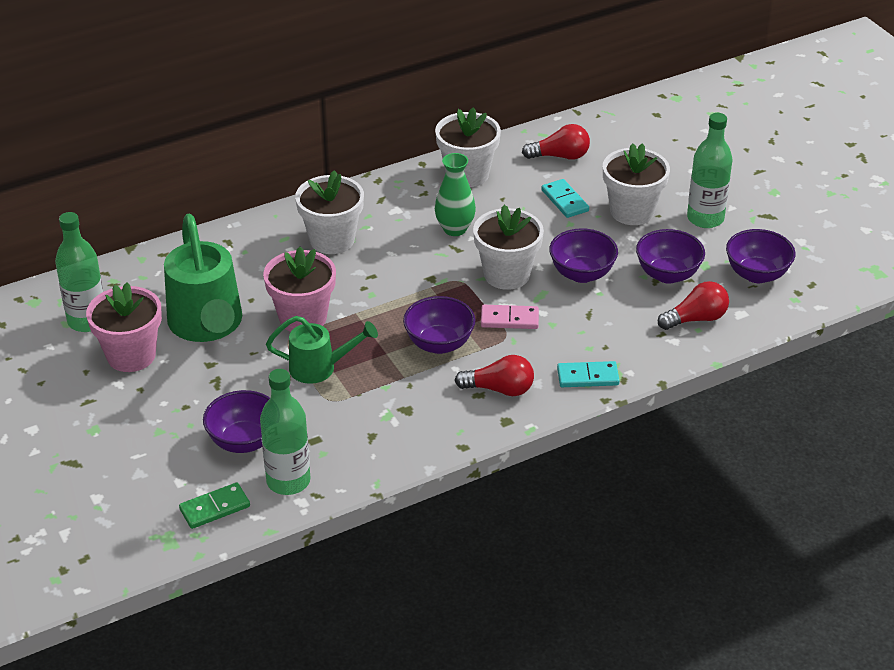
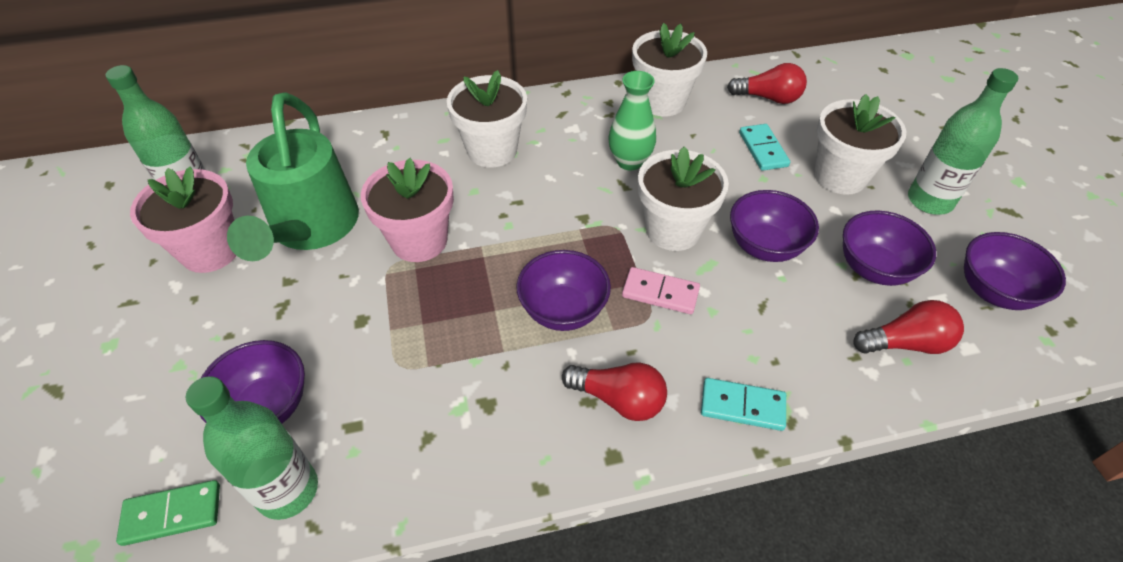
camera: 15 degrees right, 10 degrees up
green watering can [266,316,378,384] -> none

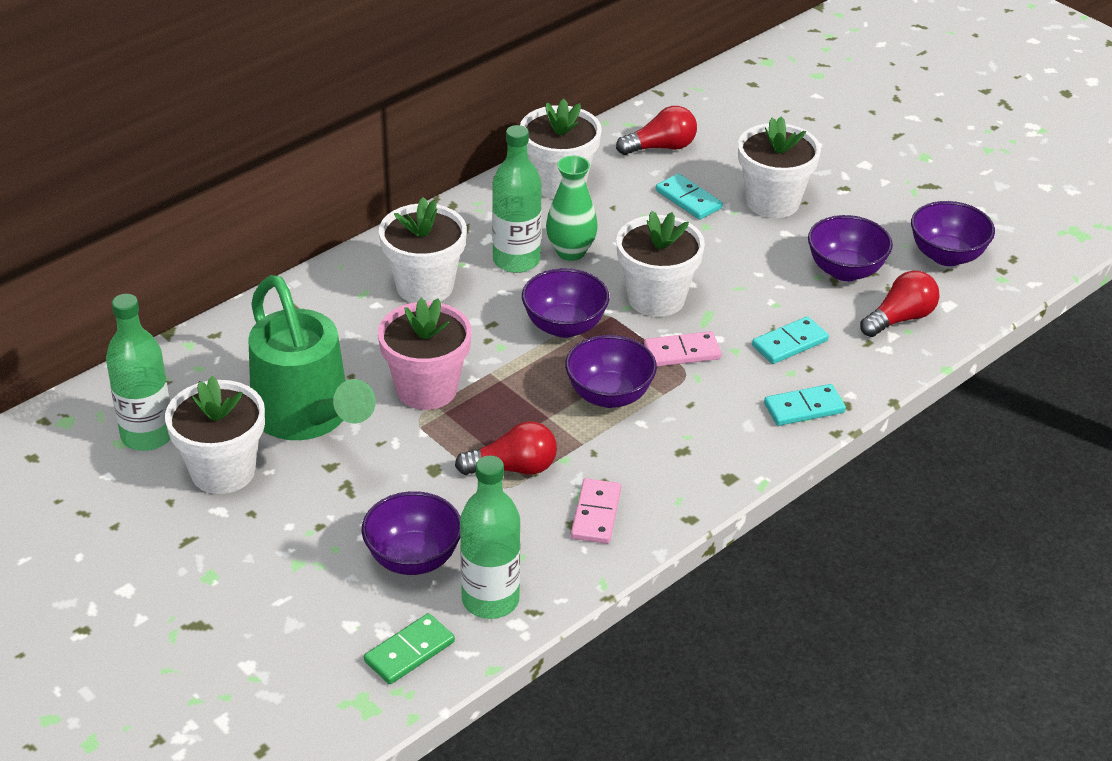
camera: 30 degrees left, 10 degrees down
pink flower pot [130,167,236,273] -> white flower pot [165,376,265,494]
red light bulb [562,362,667,421] -> red light bulb moved to [455,421,557,475]
purple bowl [730,190,819,262] -> purple bowl moved to [522,268,609,338]
green bottle [908,68,1018,215] -> green bottle moved to [492,125,542,273]
none -> pink domino [571,478,621,544]
none -> turquoise domino [752,316,829,364]

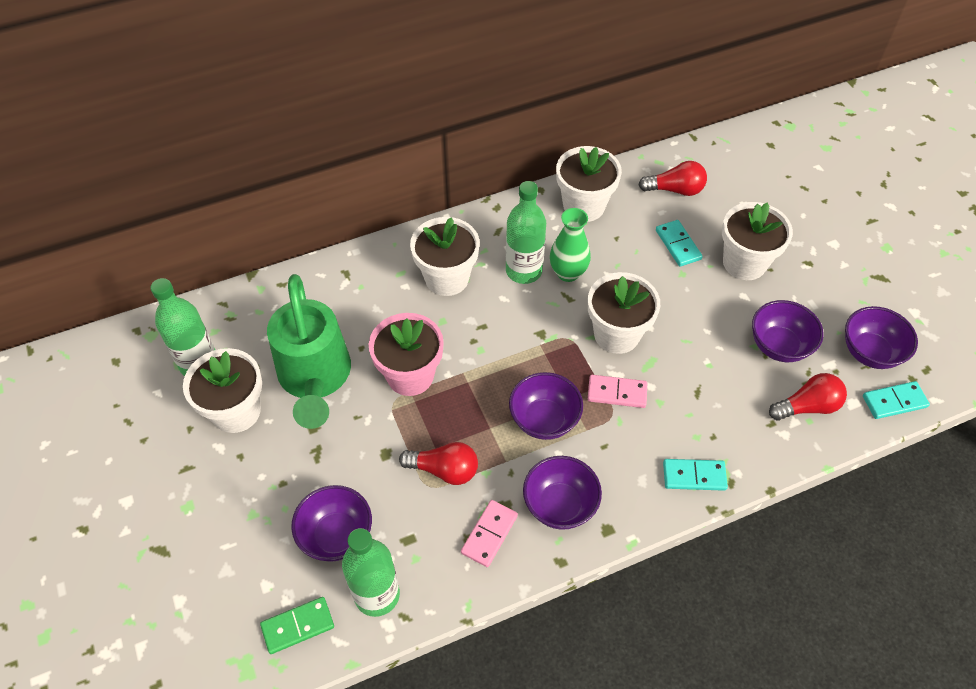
camera: 20 degrees right, 15 degrees up
purple bowl [522,268,609,338] -> purple bowl moved to [523,456,602,530]
turquoise domino [752,316,829,364] -> turquoise domino moved to [863,381,930,419]

